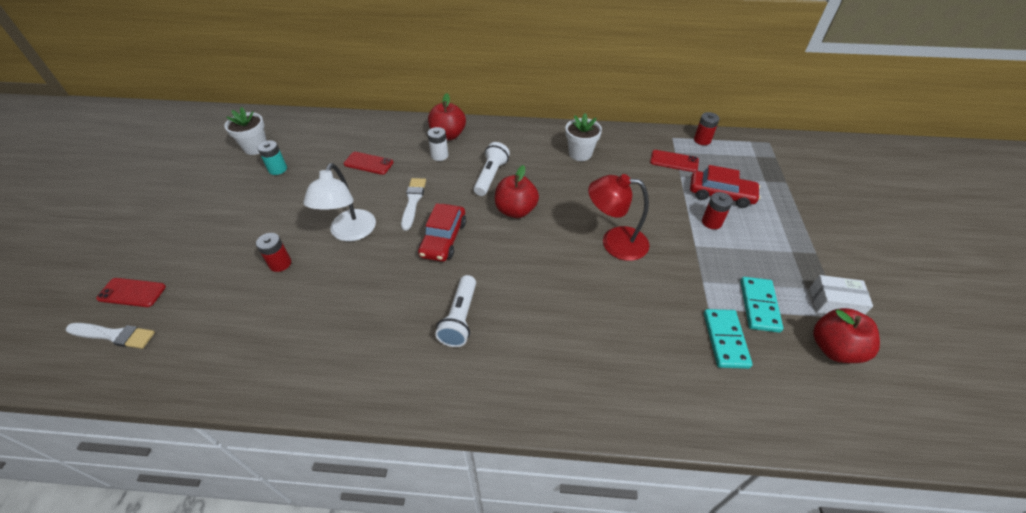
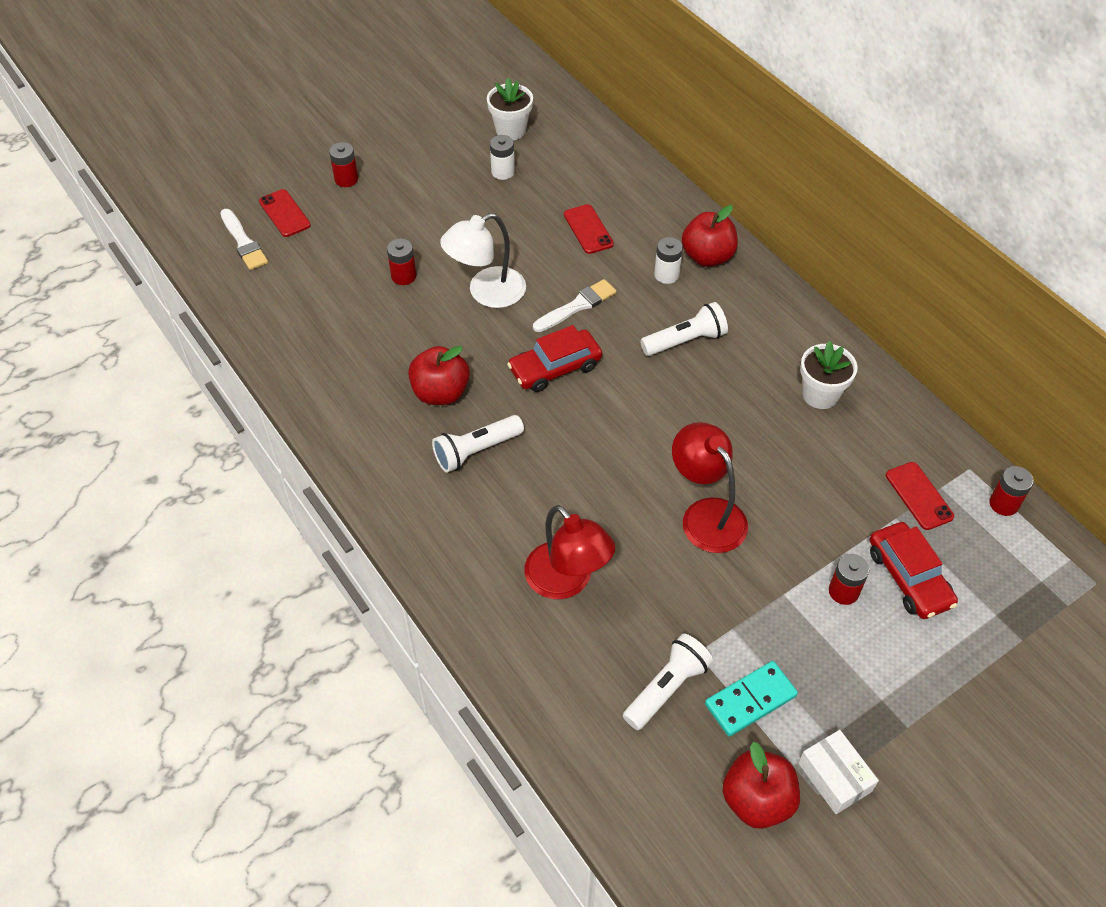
camera: 50 degrees right, 5 degrees up
turquoise battery [257,140,287,175] -> white battery [490,135,515,180]
red apple [495,165,539,218] -> red apple moved to [408,346,470,405]
turquoise domino [704,309,752,369] -> white flashlight [623,634,713,730]
none -> red battery [329,142,358,187]
none -> red lamp [524,505,615,599]

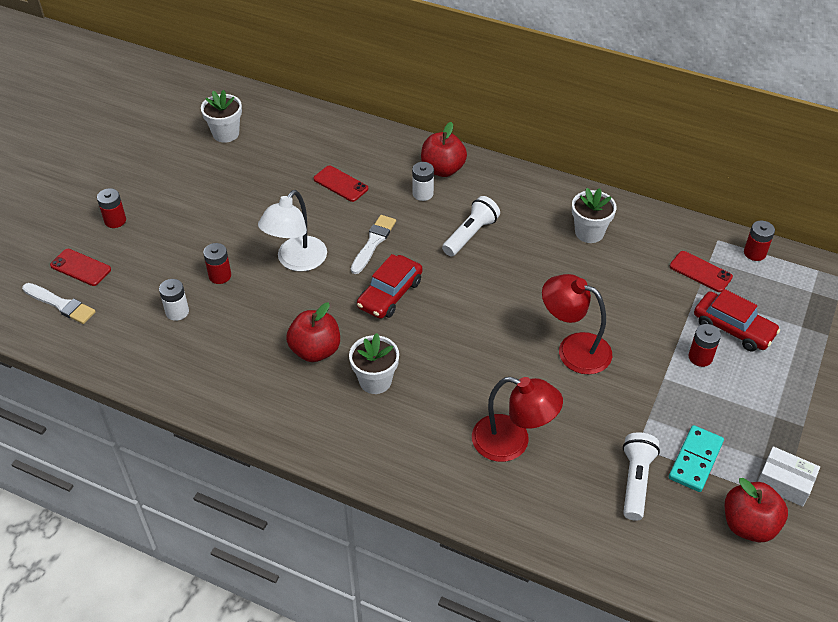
camera: 30 degrees left, 5 degrees down
white flashlight [432,415,524,473] -> white flower pot [349,333,399,394]
white battery [490,135,515,180] -> white battery moved to [159,279,189,321]

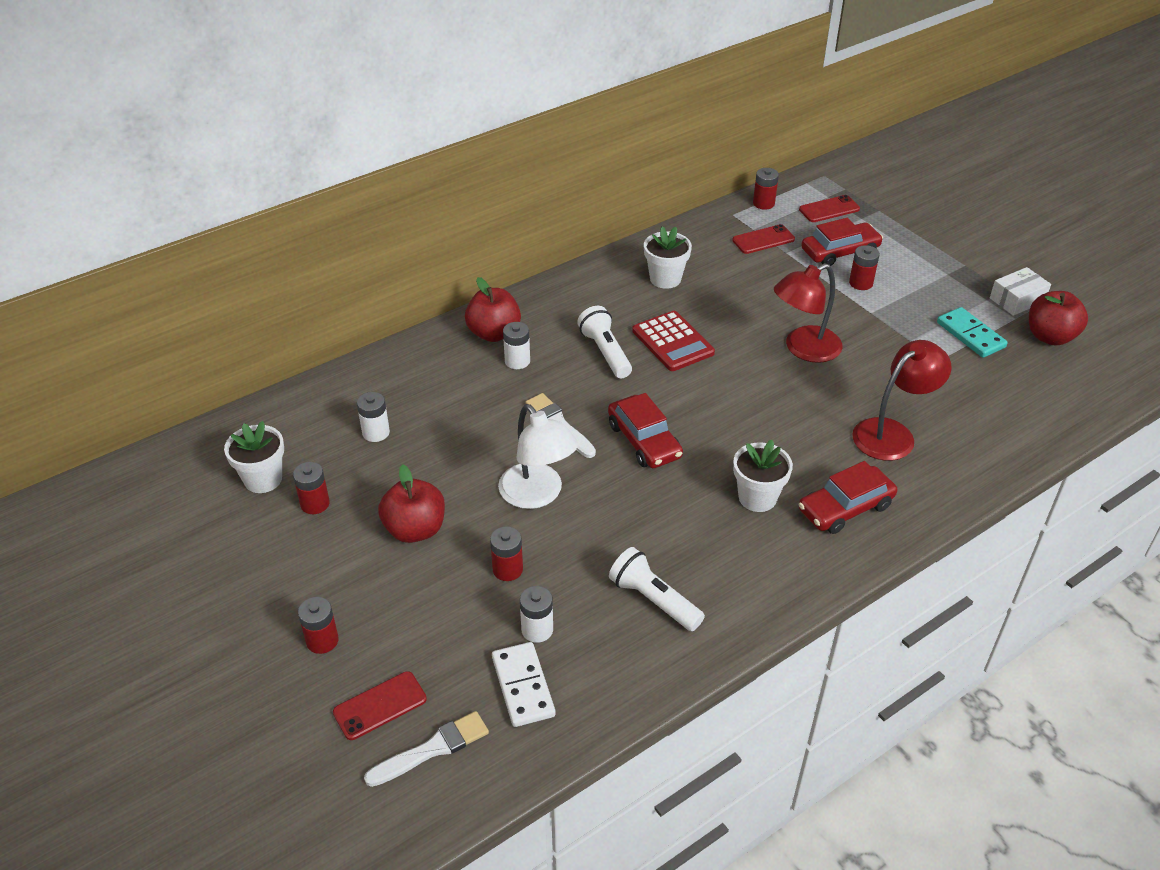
camera: 60 degrees left, 5 degrees down
red apple [286,302,340,362] -> red apple moved to [378,464,445,543]
red phone [313,166,368,202] -> red phone moved to [799,195,860,222]
white flashlight [623,432,660,521] -> white flashlight moved to [609,547,705,631]
none -> red battery [293,462,330,514]
none -> white battery [357,392,390,442]
none -> white domino [492,642,556,727]
none -> red calculator [632,311,715,371]
none -> red car [799,461,897,534]

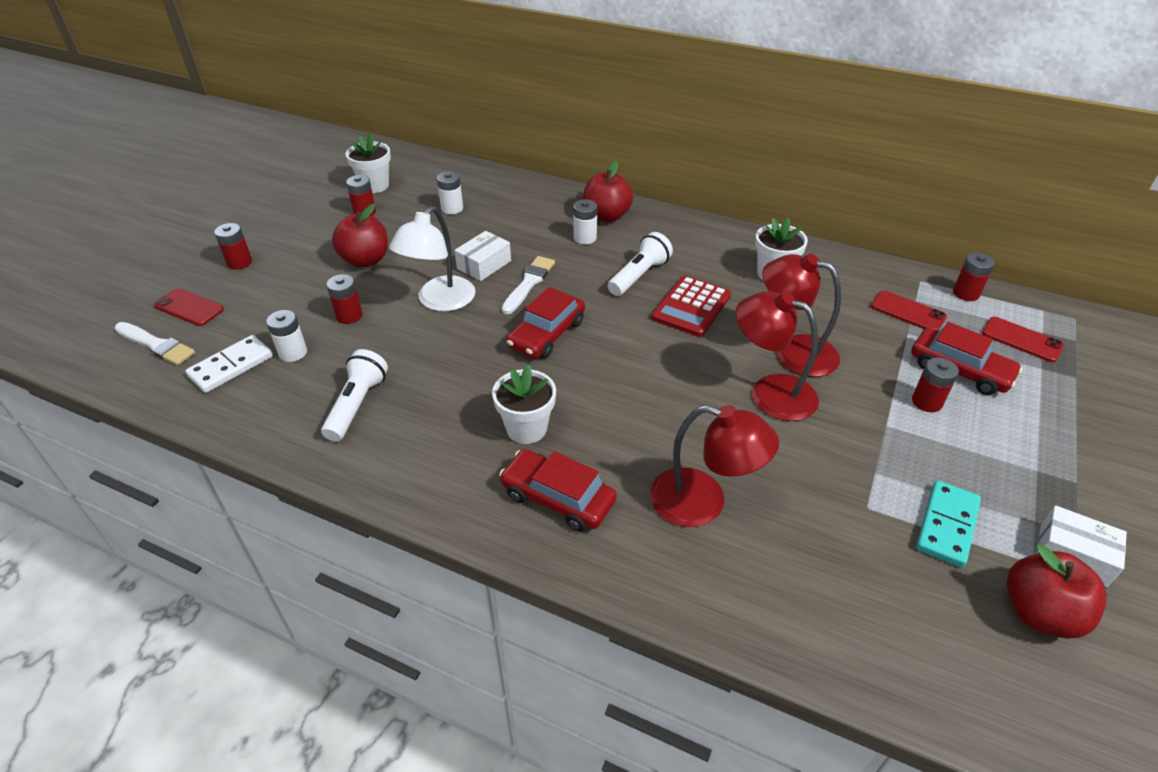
camera: 60 degrees right, 0 degrees up
none -> white box [454,231,511,281]
none -> red lamp [762,253,841,377]

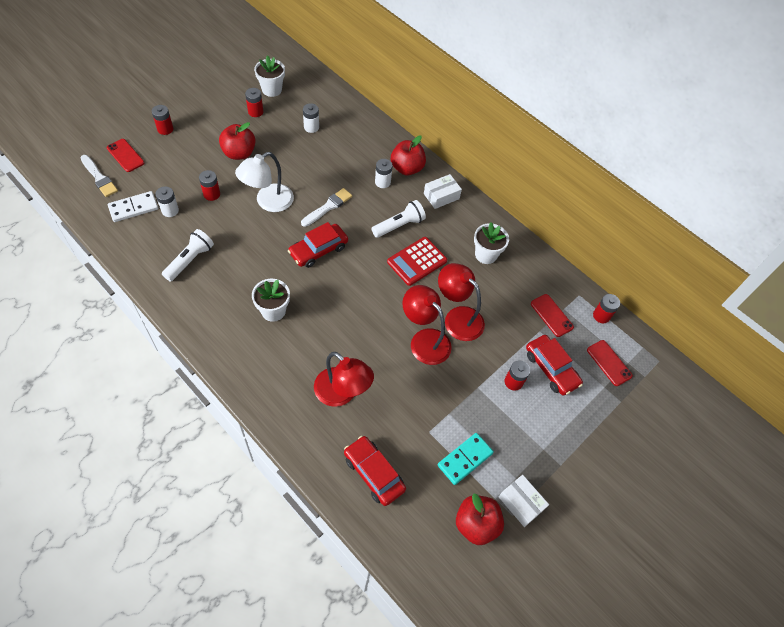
camera: 15 degrees right, 15 degrees up
white box [454,231,511,281] -> white box moved to [424,174,462,209]
red car [499,449,617,532] -> red car moved to [344,436,406,506]

